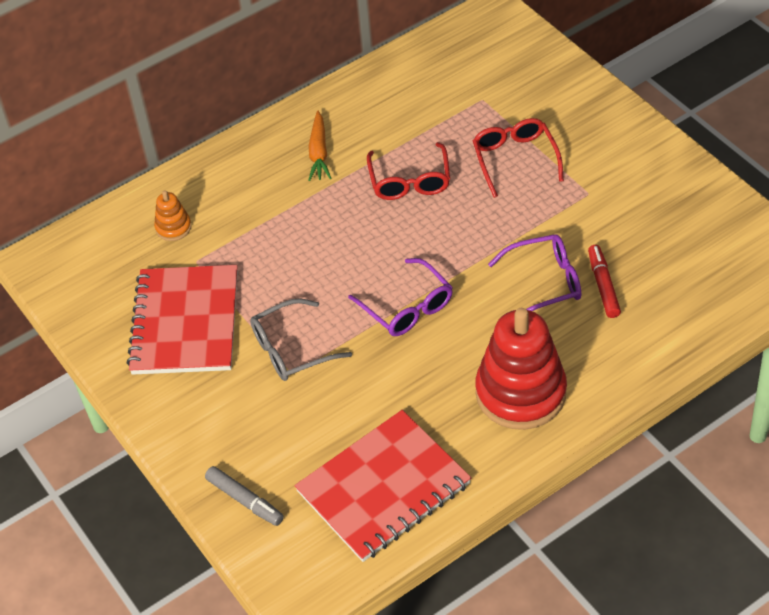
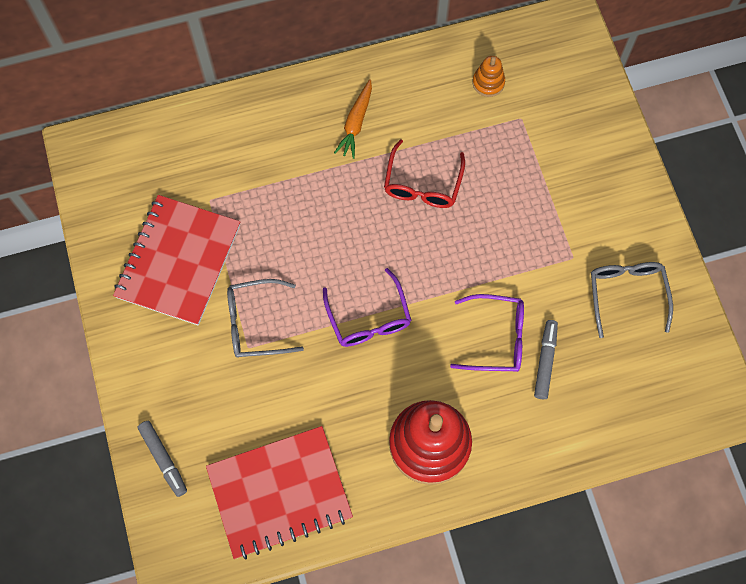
camera: 15 degrees right, 20 degrees up
orange stacking toy [154,190,192,241] -> orange stacking toy moved to [472,56,505,97]
red glasses [473,118,564,198] -> none
red marker [588,245,621,318] -> grey marker [534,320,558,399]
none -> grey glasses [591,262,673,338]

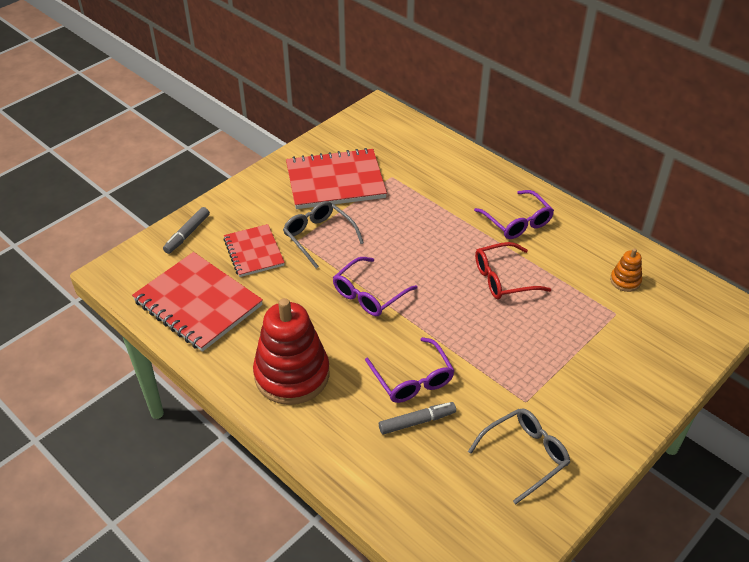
camera: 60 degrees right, 25 degrees down
orange carrot [334,79,372,159] -> purple glasses [474,190,554,239]
none -> red notebook [224,224,285,277]

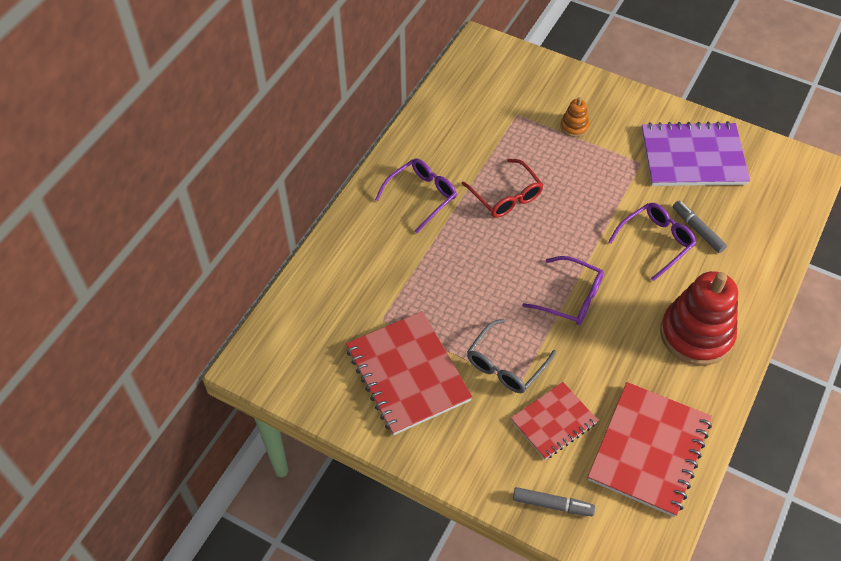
camera: 105 degrees left, 10 degrees up
grey glasses [468,408,570,504] -> purple notebook [641,121,750,186]
orange stacking toy [610,248,642,292] -> orange stacking toy moved to [560,97,589,137]

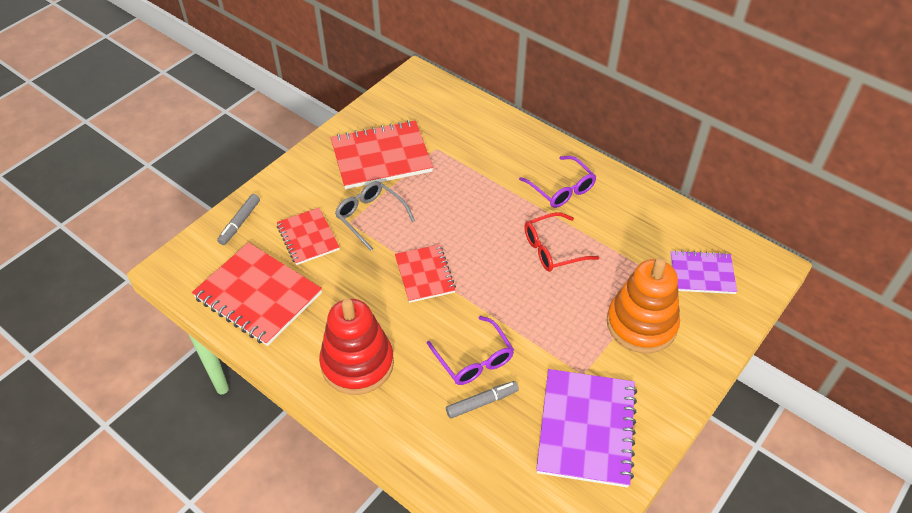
camera: 100 degrees right, 5 degrees down
purple glasses [522,256,604,325] -> red notebook [395,244,456,303]
orange stacking toy [560,97,589,137] -> orange stacking toy [607,258,680,353], size x2.25
none -> purple notebook [670,250,737,294]

